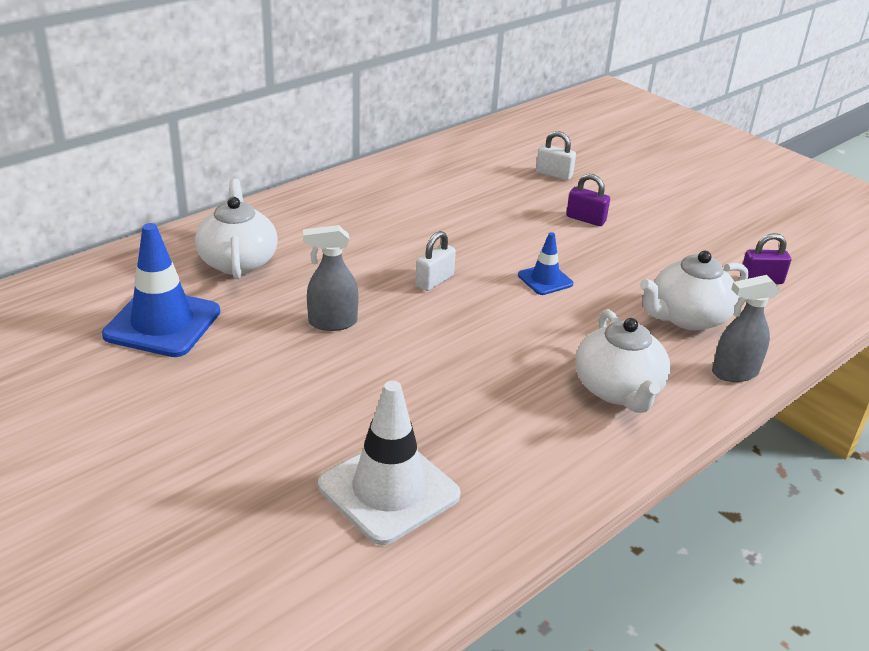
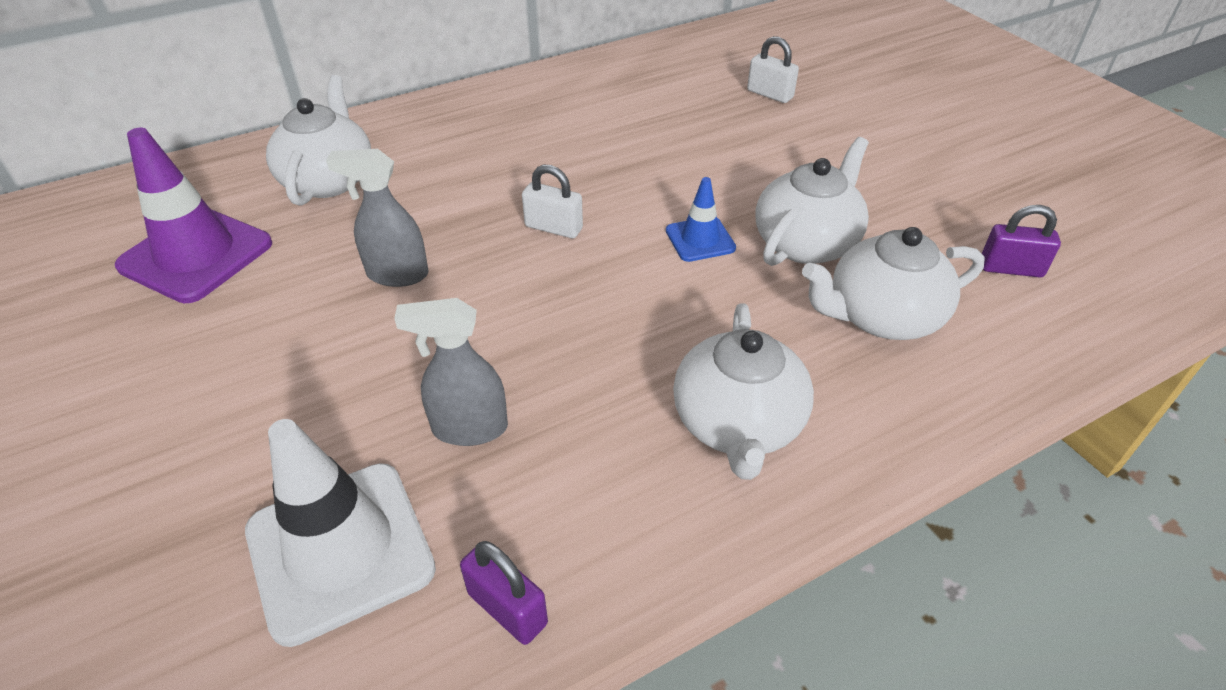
camera: 15 degrees right, 10 degrees up
blue traffic cone [102,223,220,357] -> purple traffic cone [115,128,272,303]
white padlock [415,231,456,291] -> white padlock turned 60 degrees clockwise [522,165,583,238]
purple padlock [566,174,610,226] -> purple padlock moved to [460,541,548,645]
grey spray bottle [712,275,780,382] -> grey spray bottle moved to [394,298,508,446]
none -> white teapot [756,137,869,266]

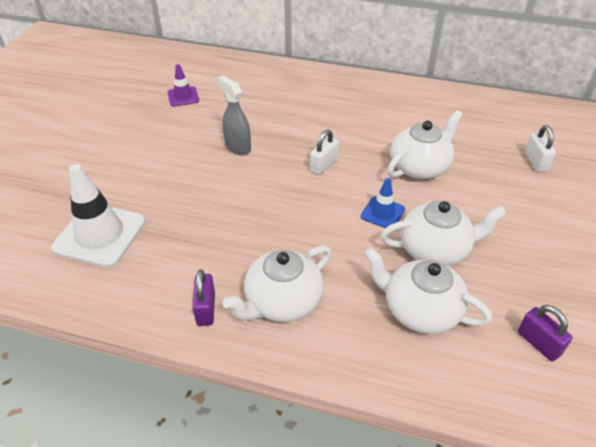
camera: 45 degrees right, 0 degrees up
purple traffic cone [115,128,272,303] -> purple traffic cone [167,64,199,107], size x0.53
white teapot [266,75,371,206] -> white teapot moved to [387,110,463,179]
grey spray bottle [394,298,508,446] -> none
purple padlock [460,541,548,645] -> purple padlock moved to [192,270,215,326]
white padlock [522,165,583,238] -> white padlock turned 60 degrees clockwise [310,129,339,175]

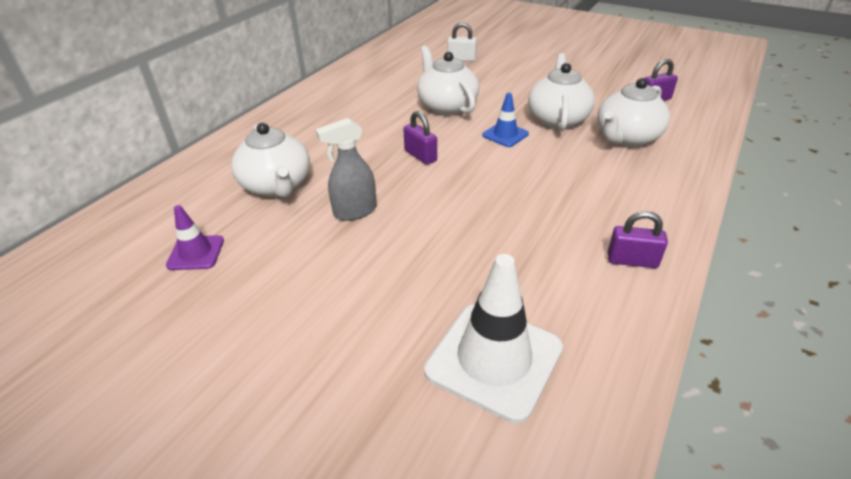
camera: 75 degrees left, 5 degrees down
white teapot [223,245,331,322] -> white teapot moved to [231,123,310,198]
white padlock [310,129,339,175] -> purple padlock [403,111,437,165]

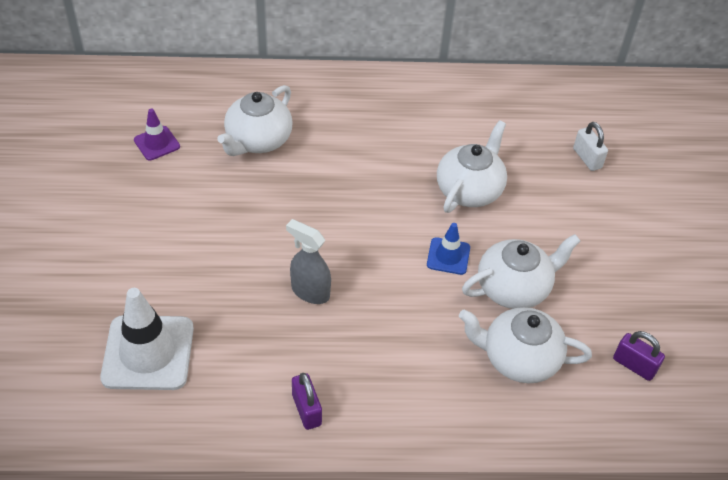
camera: 55 degrees right, 10 degrees up
grey spray bottle [316,118,376,221] -> grey spray bottle moved to [286,219,331,304]
purple padlock [403,111,437,165] -> none

